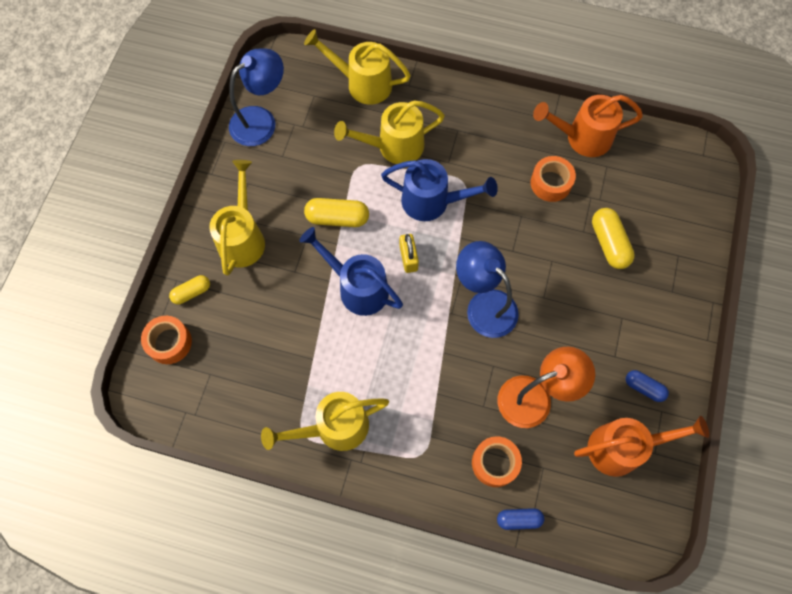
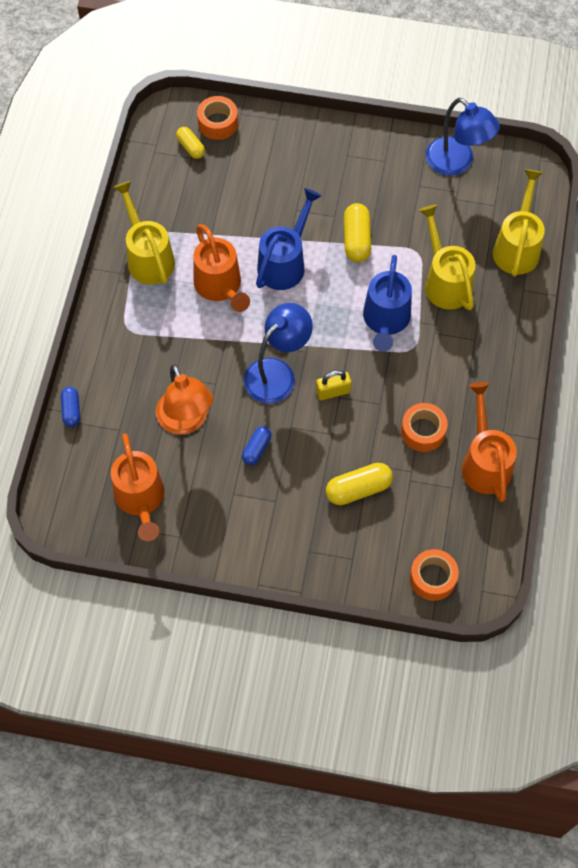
camera: 85 degrees right, 5 degrees down
yellow capsule [169,275,210,304] -> yellow capsule moved to [176,127,205,159]
yellow watering can [209,160,265,276] -> none
yellow padlock [399,234,419,273] -> yellow padlock moved to [316,370,351,400]
orange tape [472,436,522,487] -> orange tape moved to [410,549,459,601]
blue capsule [626,370,669,402] -> blue capsule moved to [242,426,272,465]
none -> orange watering can [193,224,250,312]

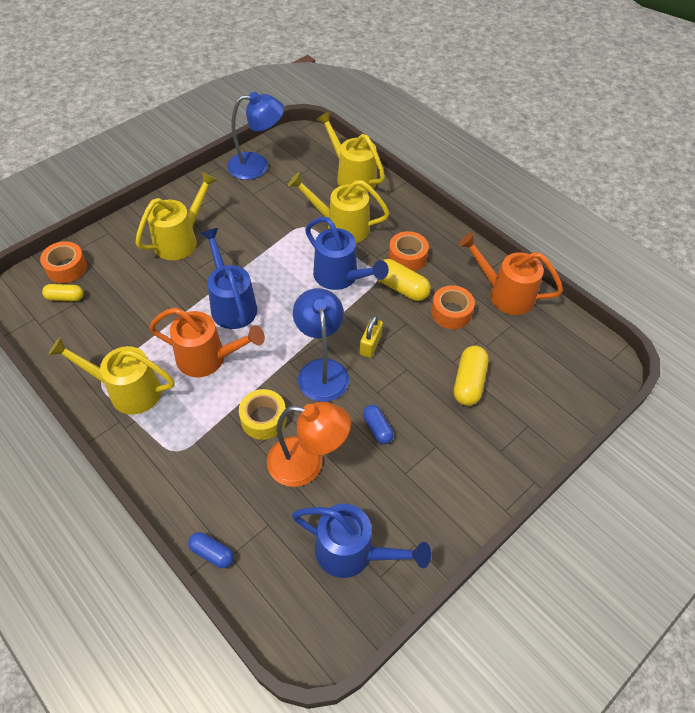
camera: 55 degrees left, 10 degrees down
orange watering can [111,433,165,541] -> blue watering can [292,504,431,578]
yellow capsule [344,203,371,262] -> yellow capsule moved to [378,259,431,301]
orange tape [410,549,459,601] -> orange tape moved to [388,231,429,271]
none -> yellow watering can [135,171,218,260]
none -> yellow tape [239,389,287,440]

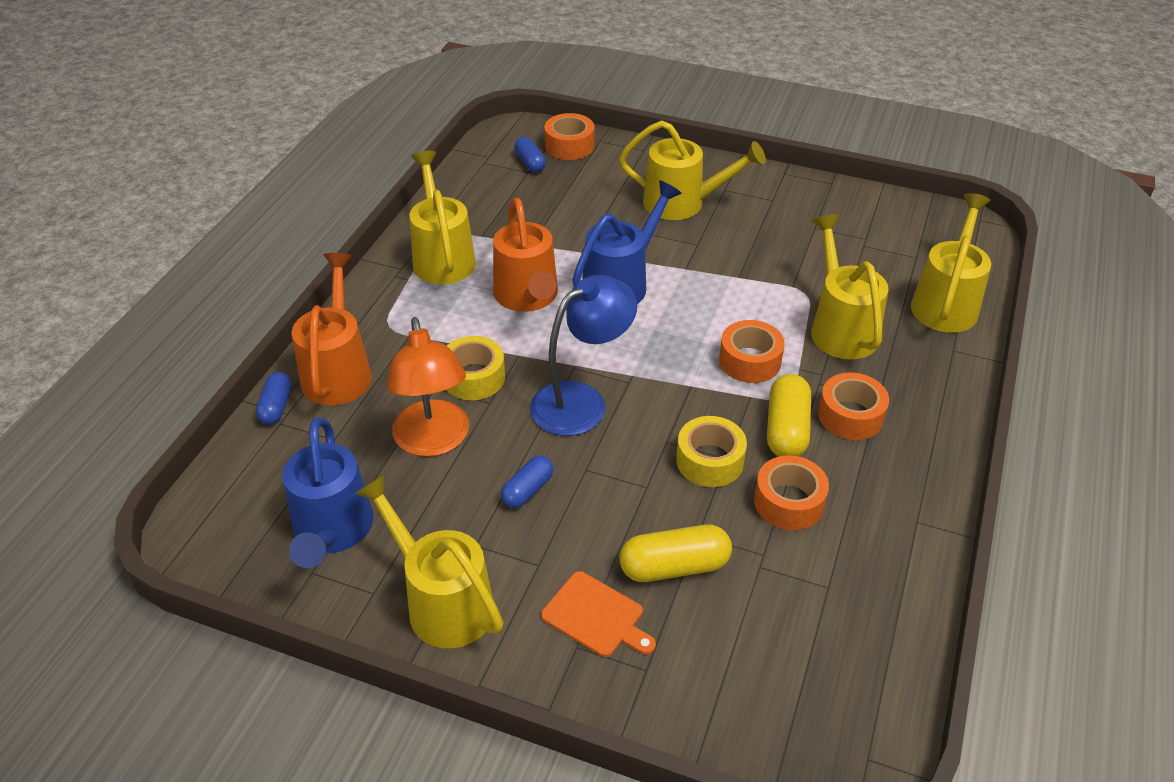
camera: 65 degrees right, 10 degrees down
yellow capsule [42,284,84,301] -> blue capsule [514,137,546,172]
blue lamp [227,92,284,180] -> none
blue watering can [305,217,389,290] -> orange tape [719,320,785,383]
yellow padlock [360,316,383,358] -> none
orange watering can [458,233,563,315] -> orange watering can moved to [292,253,372,405]
none -> yellow watering can [355,474,504,648]
none -> orange cutting board [541,571,656,657]
none -> yellow tape [676,416,747,487]

